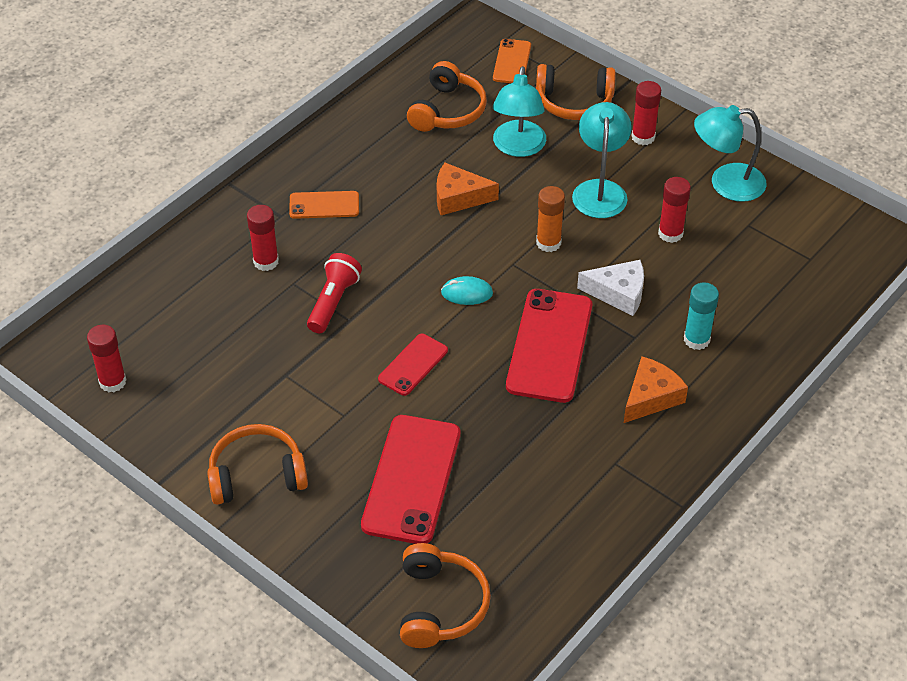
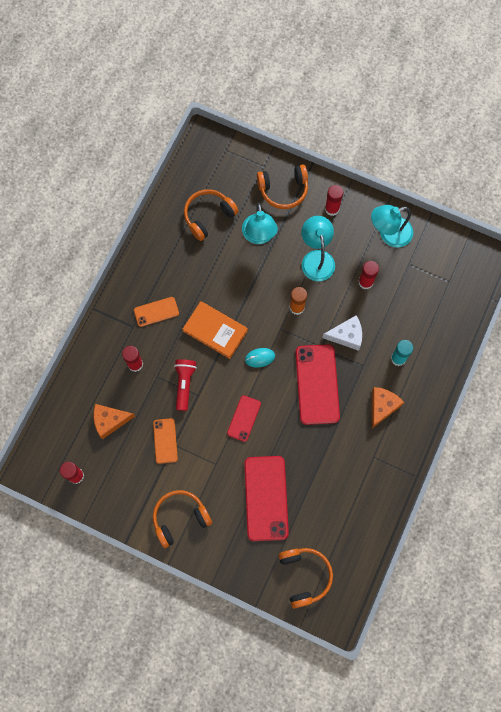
camera: 15 degrees left, 25 degrees up
orange headphones [407,61,487,132] -> orange headphones turned 135 degrees counterclockwise [184,189,239,241]
orange cheese [437,163,499,215] -> orange cheese moved to [93,404,135,439]
orange phone [493,39,531,83] -> orange phone moved to [153,418,178,464]
none -> orange book [182,301,248,359]

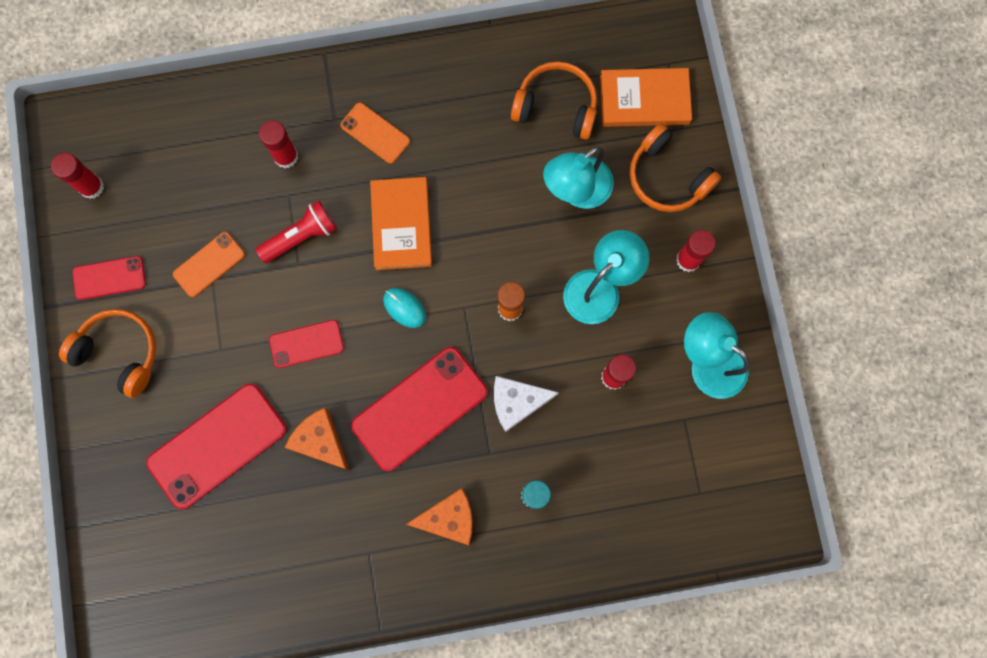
camera: 55 degrees right, 5 degrees up
orange cheese [93,404,135,439] -> orange cheese moved to [284,408,349,470]
orange headphones [278,548,333,609] -> none
white cheese [322,315,362,351] -> white cheese turned 120 degrees clockwise [494,376,559,432]
none -> red phone [72,256,146,300]
none -> orange book [600,68,692,127]

